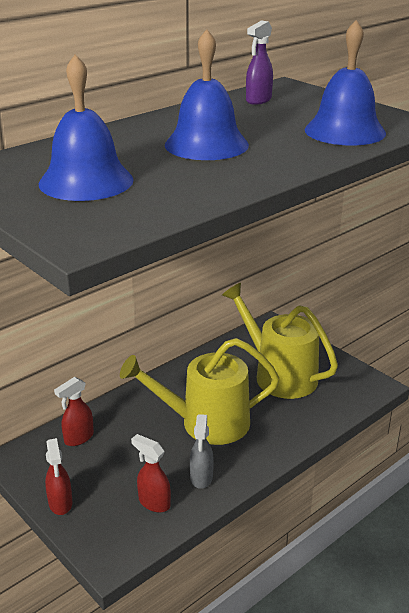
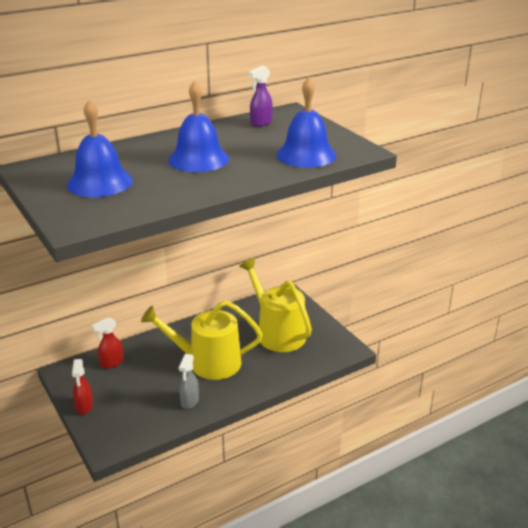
camera: 10 degrees right, 0 degrees up
red spray bottle [131,434,171,512] -> none

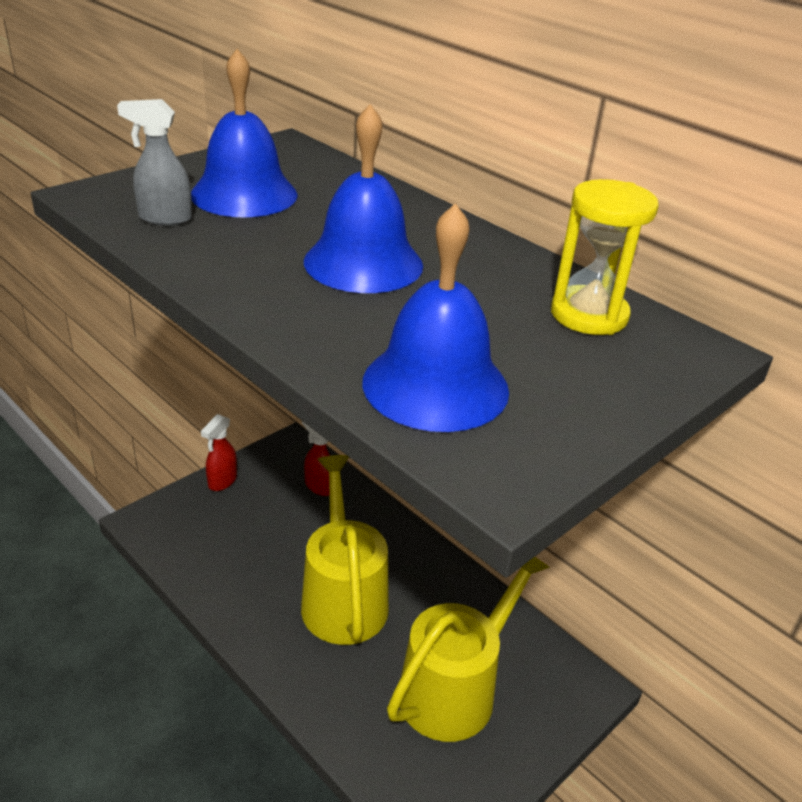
camera: 75 degrees right, 5 degrees up
red spray bottle [72,359,93,415] -> red spray bottle turned 45 degrees counterclockwise [201,414,237,491]
grey spray bottle [179,354,199,409] -> grey spray bottle moved to [117,99,192,226]
purple spray bottle [248,66,273,127] -> yellow hourglass [551,179,659,335]

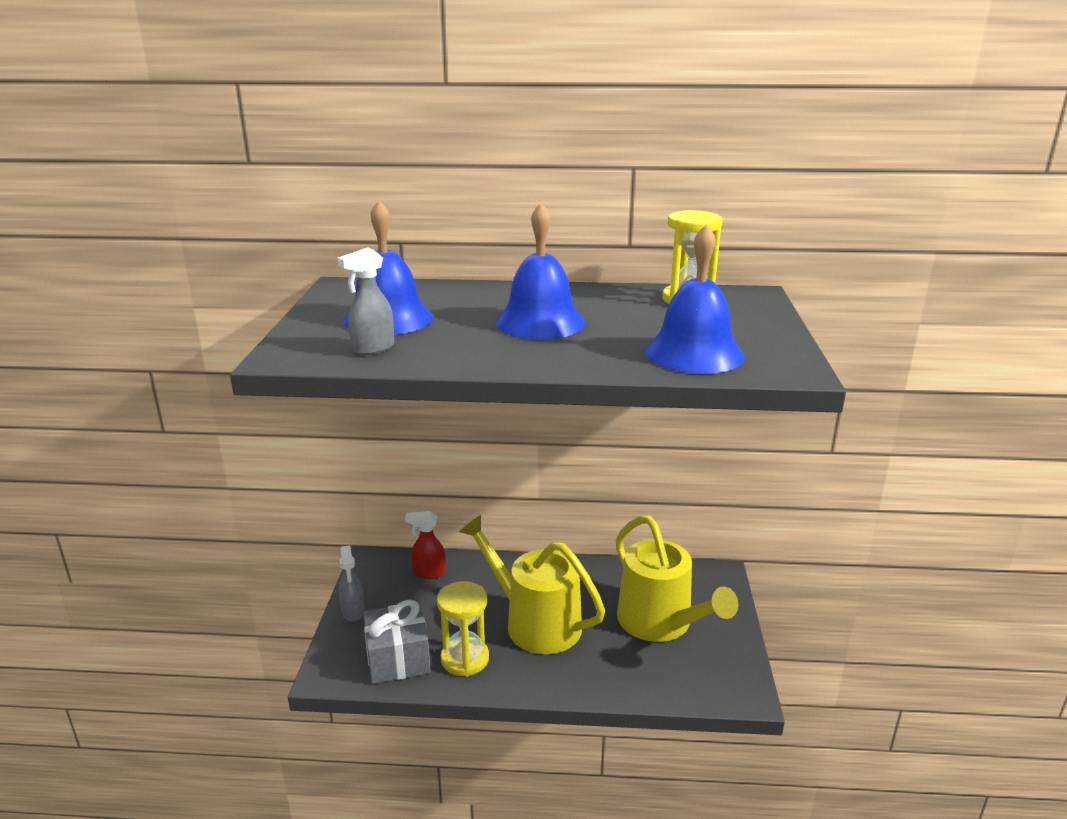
camera: 40 degrees left, 10 degrees down
red spray bottle [201,414,237,491] -> grey spray bottle [339,545,365,622]
yellow watering can [387,557,550,742] -> yellow watering can turned 150 degrees clockwise [616,516,738,642]
none -> grey gift [363,600,431,684]
none -> yellow hourglass [437,581,489,677]

